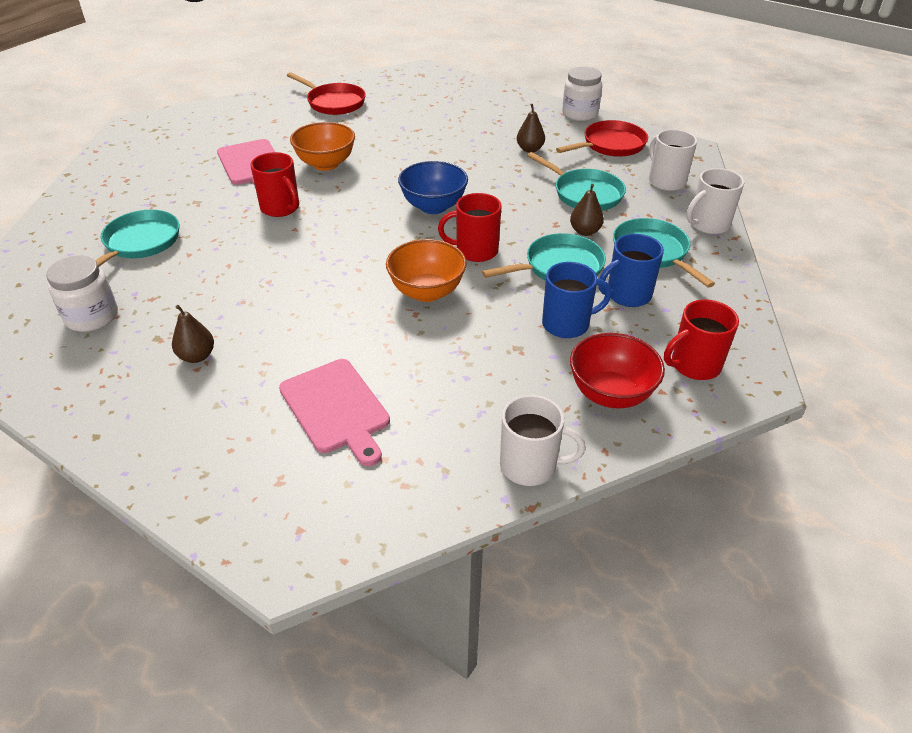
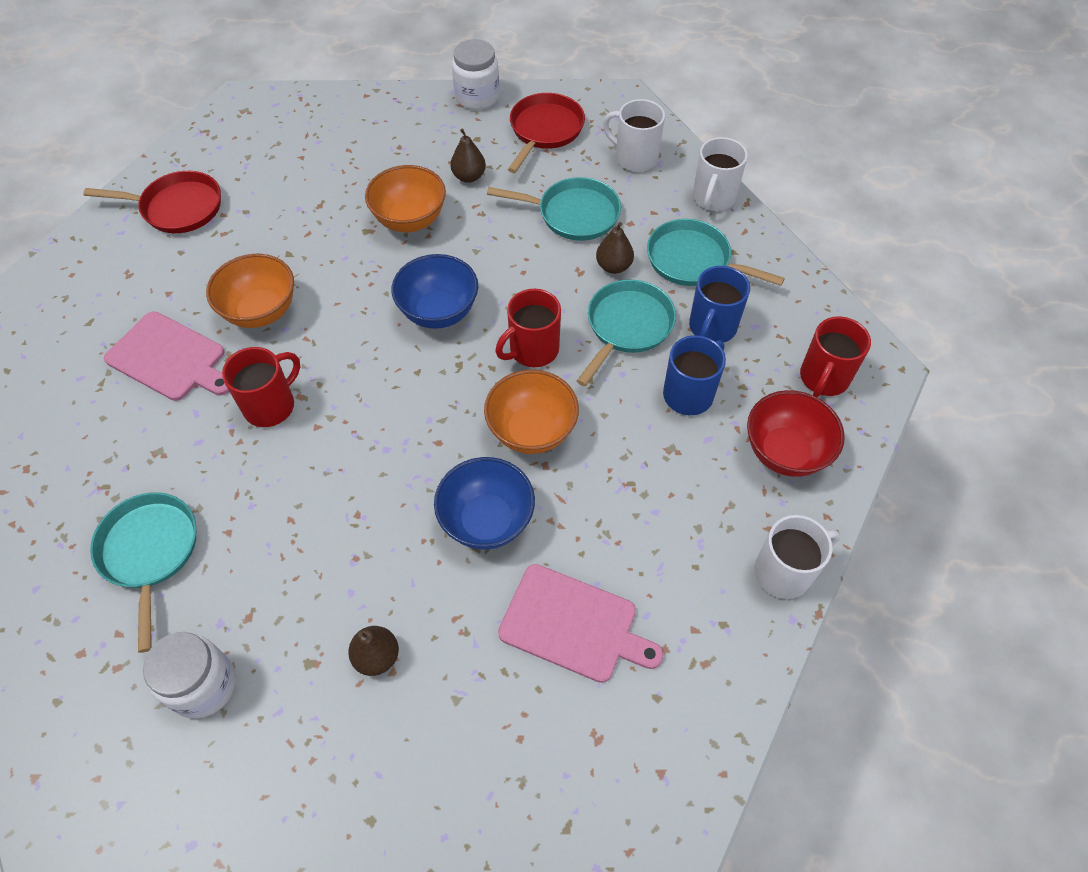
camera: 35 degrees left, 15 degrees up
red mug [251,152,299,217] -> red mug turned 60 degrees counterclockwise [222,347,300,427]
none -> orange bowl [365,165,446,232]
none -> blue bowl [434,457,535,550]

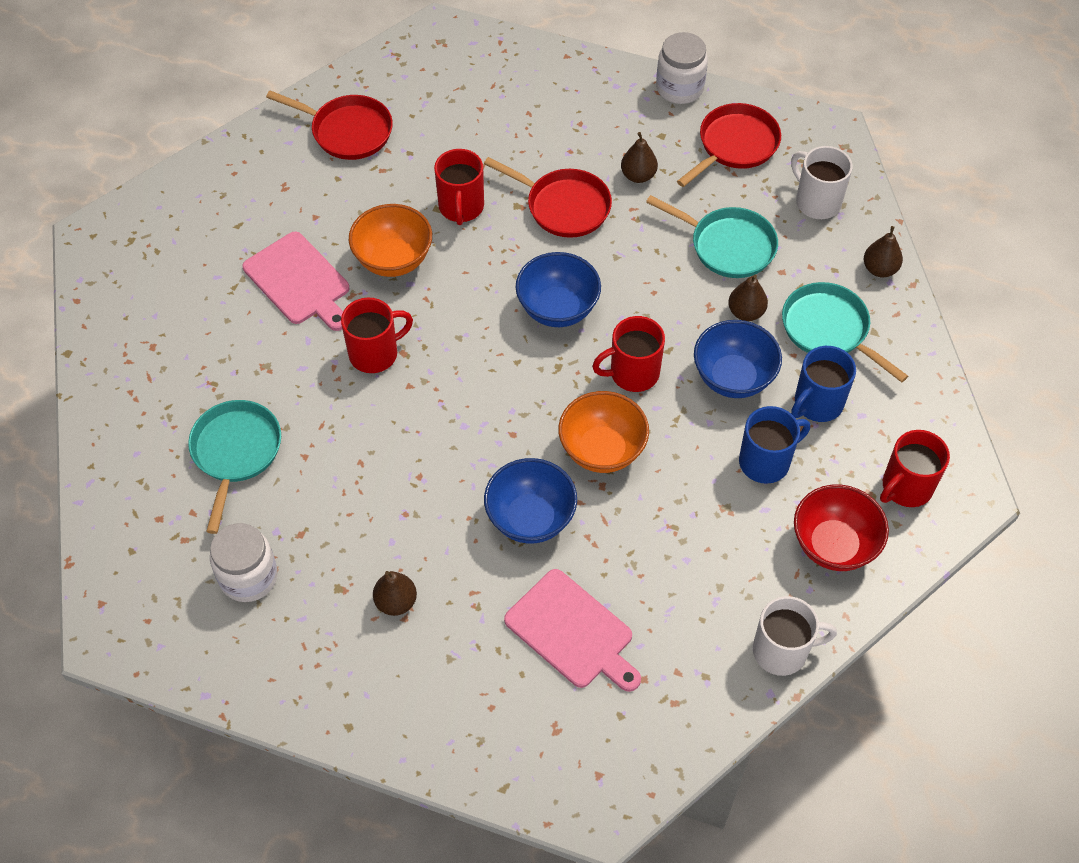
camera: 20 degrees right, 0 degrees up
orange bowl [365,165,446,232] -> red pan [484,157,612,238]
turquoise pan [577,280,676,386] -> blue bowl [694,320,782,398]
white mug [693,137,748,211] -> brown pear [864,226,903,277]
none -> red mug [434,149,484,225]

